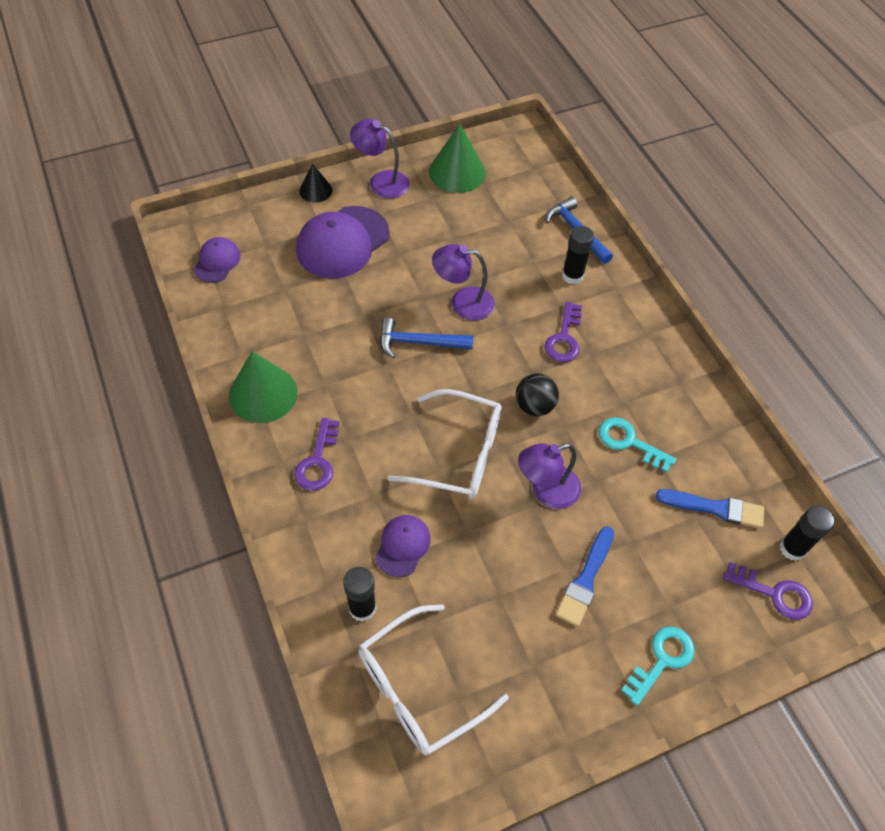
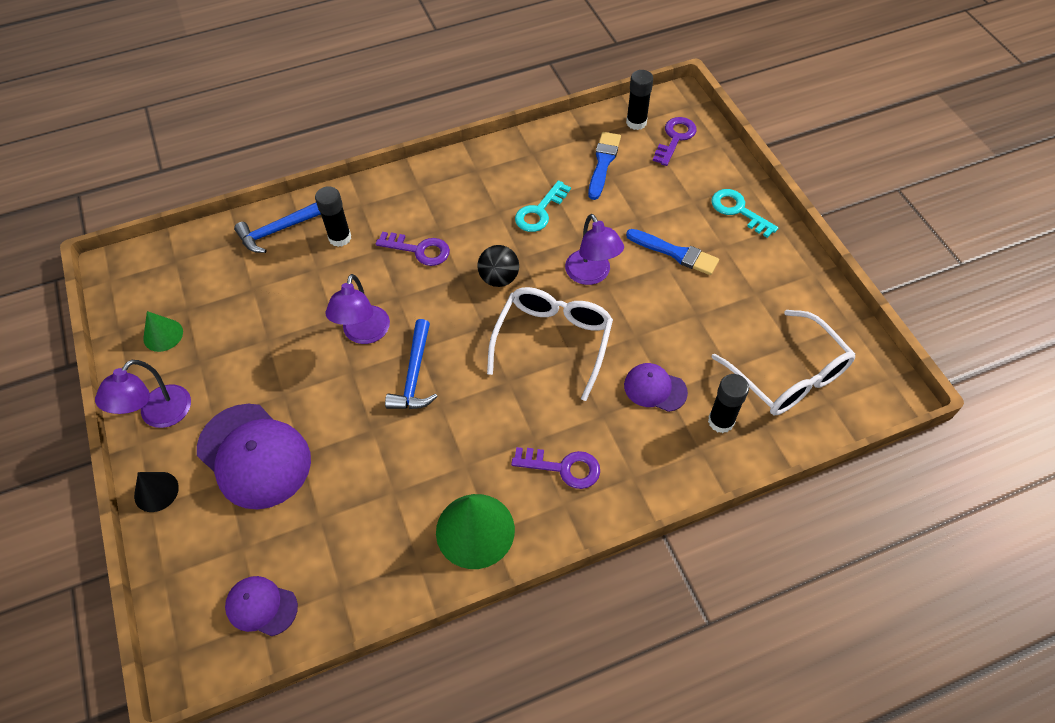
camera: 85 degrees left, 0 degrees up
green cone [429,124,486,193] -> green cone [143,311,183,352], size x0.57

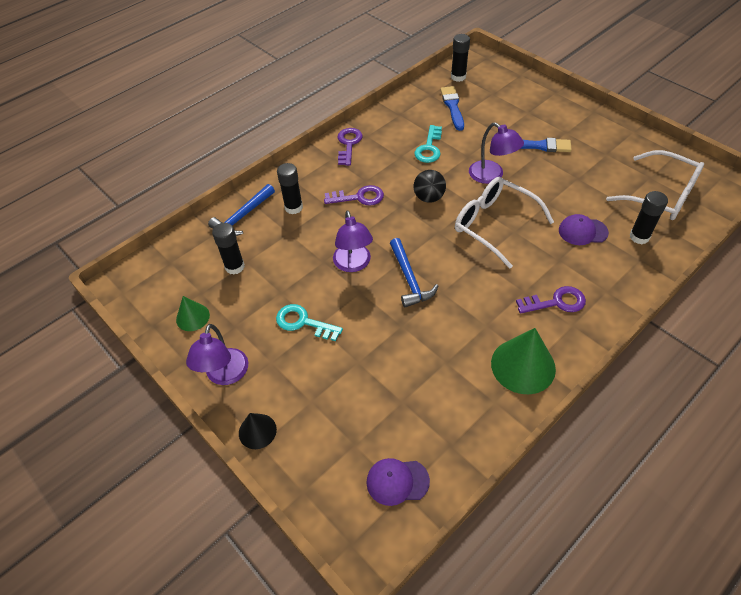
camera: 20 degrees left, 5 degrees down
purple cap [197,404,311,509] -> none
white glasses [487,287,613,401] -> white glasses turned 45 degrees counterclockwise [455,177,554,268]
purple key [653,117,697,166] -> purple key moved to [338,128,363,166]
turquoise key [711,189,779,238] -> turquoise key moved to [276,304,343,341]
none -> black glue stick [212,223,245,275]

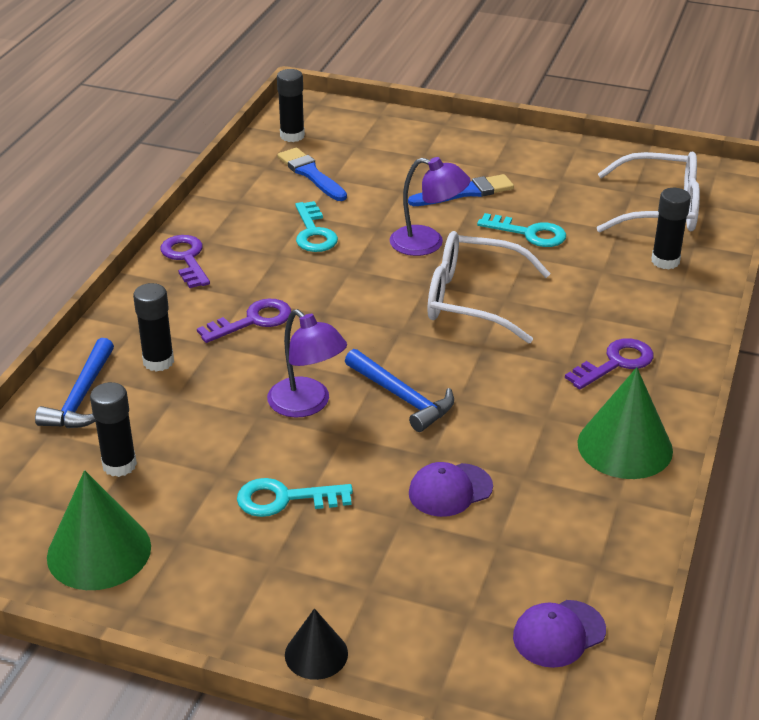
camera: 30 degrees left, 15 degrees down
green cone [176,296,210,331] -> green cone [47,470,151,590], size x1.76
purple lamp [186,324,248,385] -> none
black ball [414,170,446,203] -> none
purple cap [559,214,609,245] -> purple cap moved to [409,462,493,517]
none -> turquoise key [477,213,566,247]

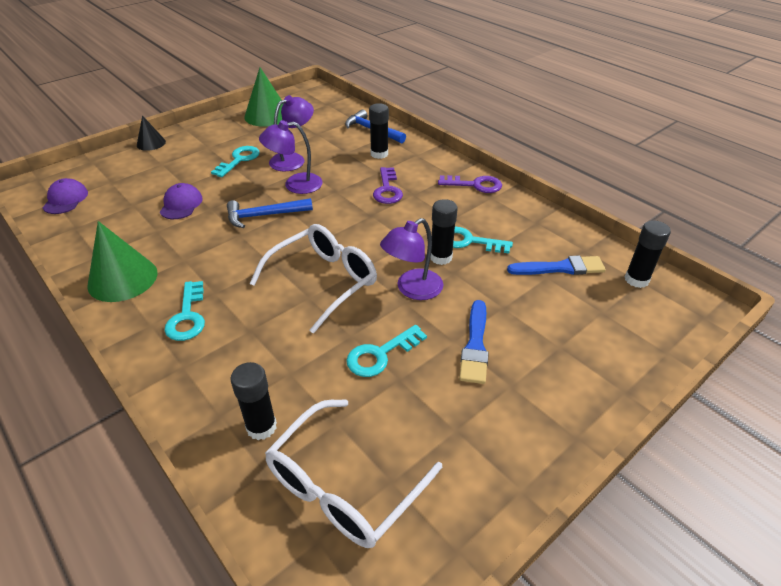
camera: 120 degrees right, 5 degrees up
black glue stick [90,382,137,477] -> black glue stick moved to [430,199,458,265]
purple key [565,338,654,389] -> turquoise key [164,281,205,341]
none -> purple lamp [269,95,314,171]

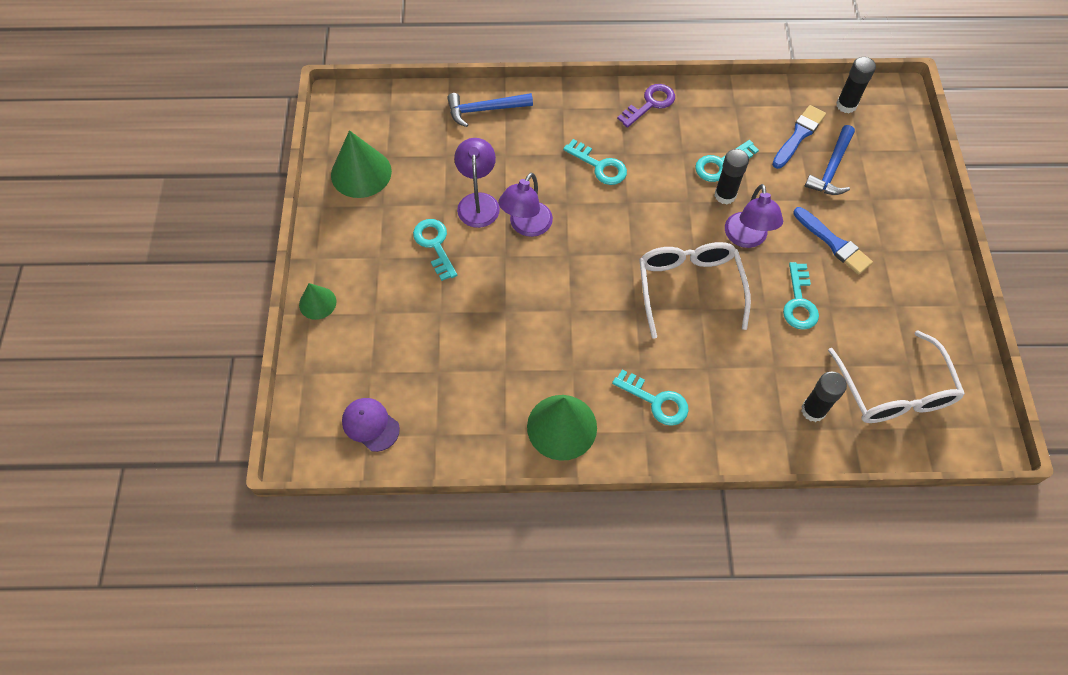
camera: 50 degrees left, 20 degrees up
black cone [137,115,166,151] -> green cone [299,283,336,320]
purple cap [160,183,203,219] -> none
blue hammer [227,198,313,228] -> blue hammer moved to [804,125,855,195]
black glue stick [369,103,389,159] -> none
purple key [373,167,403,204] -> turquoise key [563,139,627,185]

